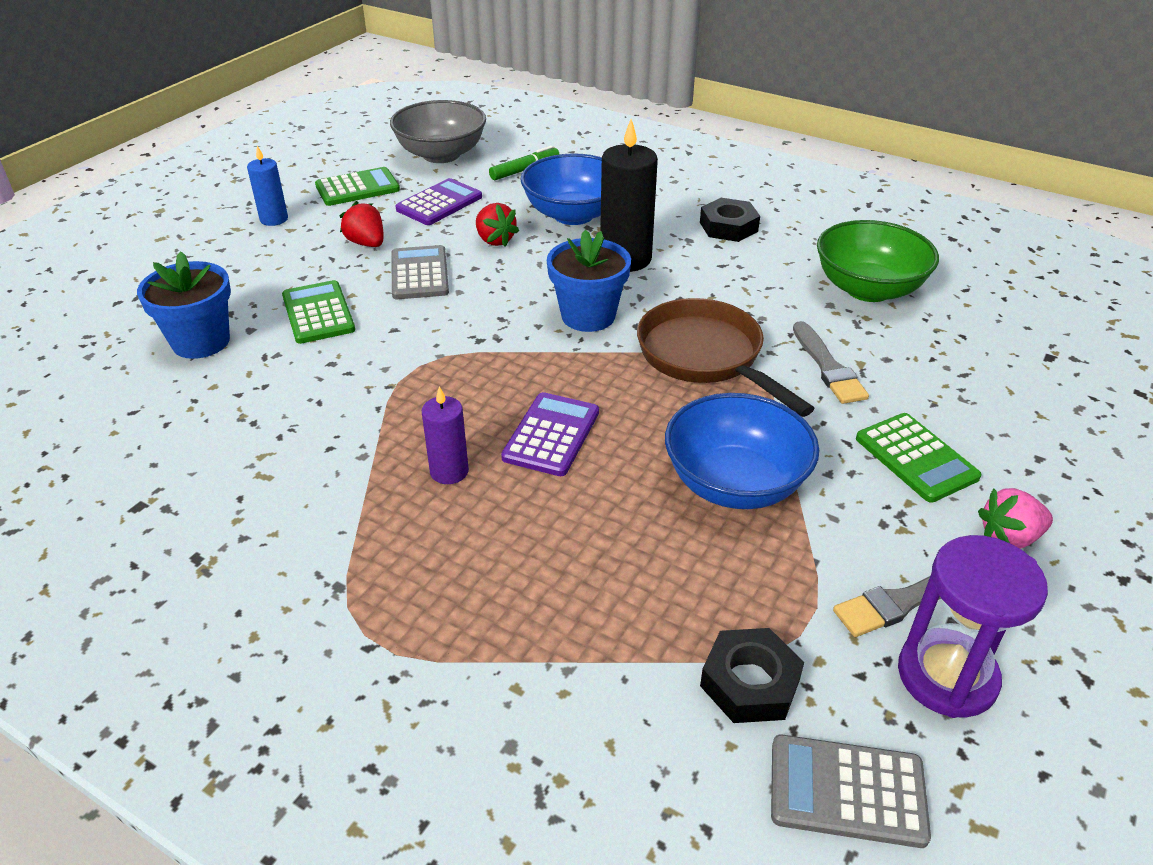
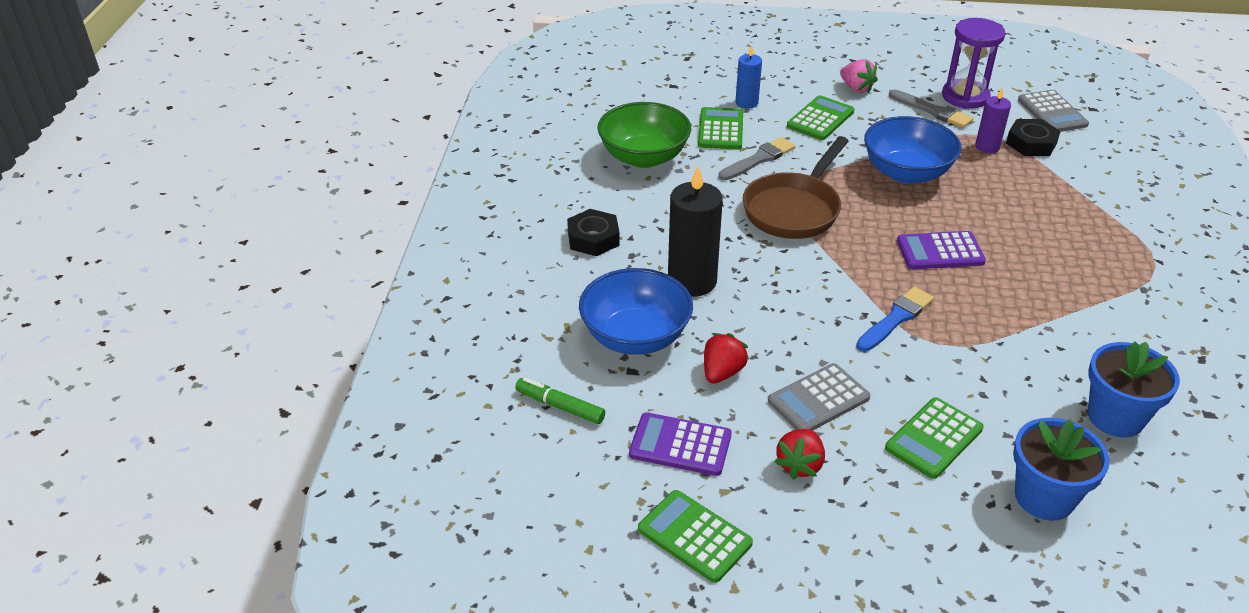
camera: 115 degrees left, 0 degrees up
blue candle [247,146,288,226] -> blue candle moved to [736,45,762,109]
grey bowl [390,100,486,163] -> none
purple candle [422,386,469,484] -> purple candle moved to [975,88,1011,153]
blue flower pot [547,230,631,332] -> blue flower pot moved to [1088,341,1180,438]
none -> green calculator [698,107,743,150]
none -> blue brush [856,287,934,352]

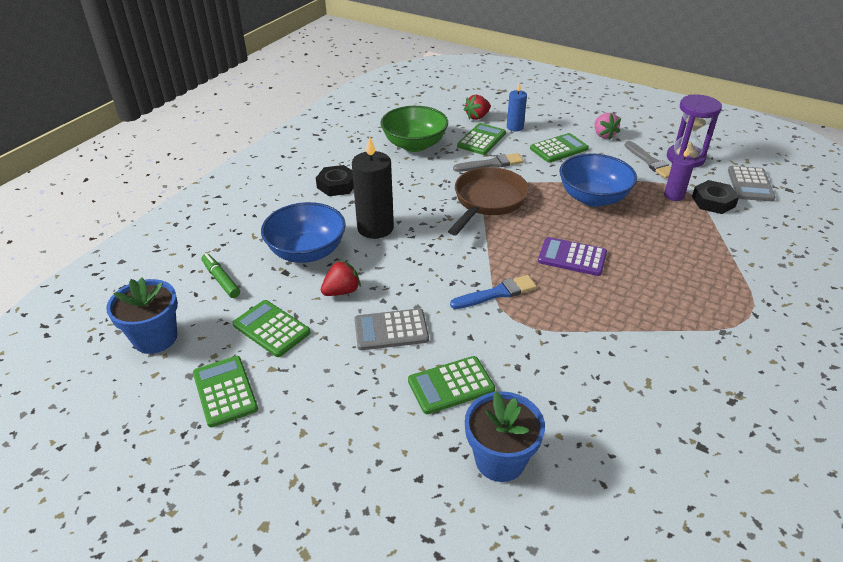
camera: 25 degrees right, 0 degrees up
purple calculator [629,412,732,476] -> green calculator [232,300,311,357]
brown pan [743,136,849,239] -> brown pan turned 150 degrees clockwise [448,167,529,235]
red strawberry [774,429,825,480] -> red strawberry moved to [464,95,491,120]
blue flower pot [1088,341,1180,438] -> blue flower pot moved to [106,278,178,354]

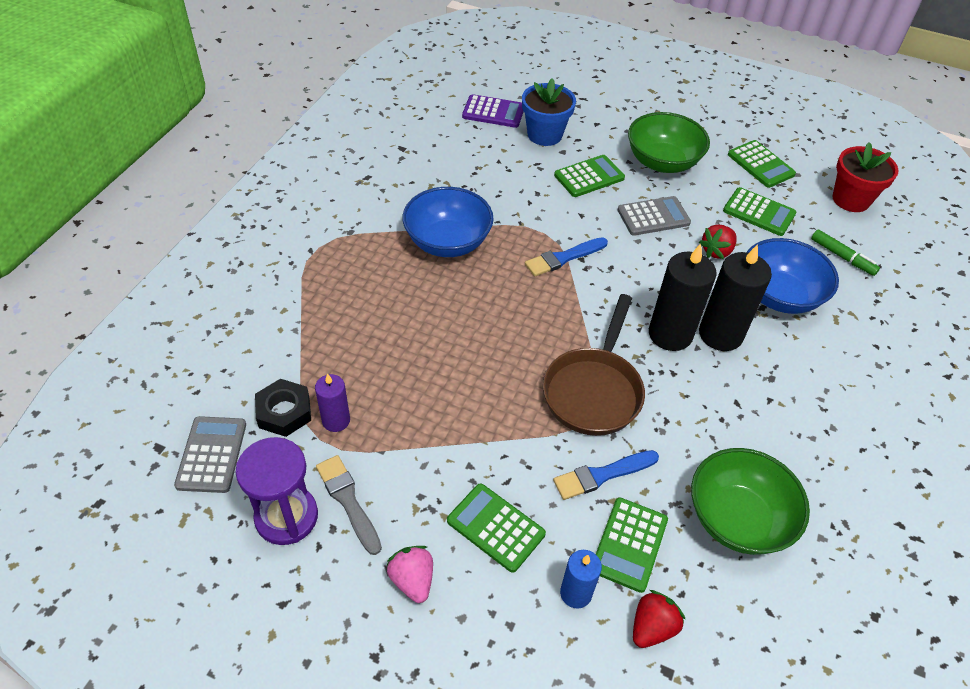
camera: 170 degrees right, 10 degrees up
blue flower pot [106,278,178,354] -> red flower pot [832,142,899,212]
black nut [316,165,354,196] -> none
grey brush [453,153,524,172] -> blue brush [553,450,659,500]
green calculator [530,133,589,163] -> green calculator turned 75 degrees clockwise [447,483,546,573]
purple calculator [538,237,607,276] -> purple calculator moved to [462,94,524,128]
blue bowl [559,153,637,207] -> blue bowl moved to [403,187,494,257]
none -> green bowl [628,112,710,173]
none -> black candle [649,244,717,351]

